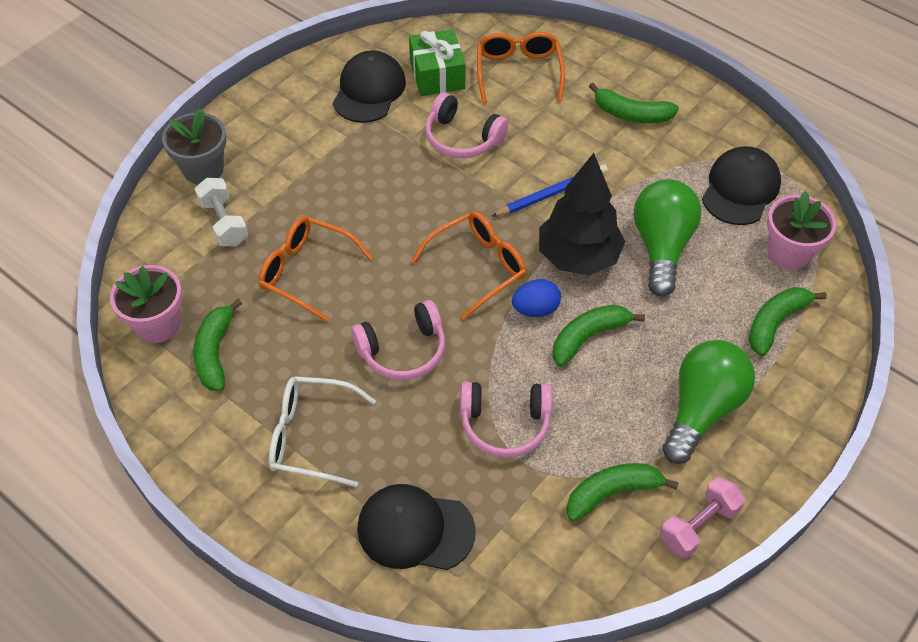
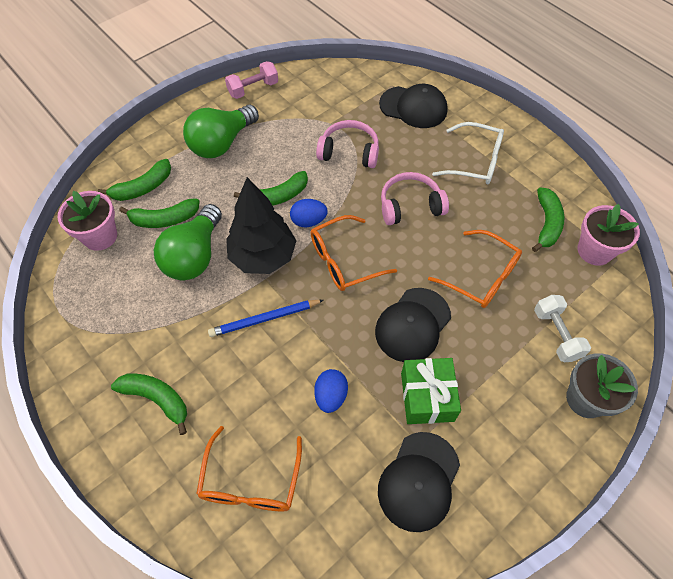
camera: 170 degrees left, 5 degrees up
green gift [409,29,465,96] -> green gift moved to [401,358,461,424]
pink headphones [425,92,509,159] -> blue egg [314,369,348,413]
green banana [566,463,679,522] -> green banana moved to [119,198,200,228]
black cap [702,146,781,225] -> black cap moved to [375,288,451,362]

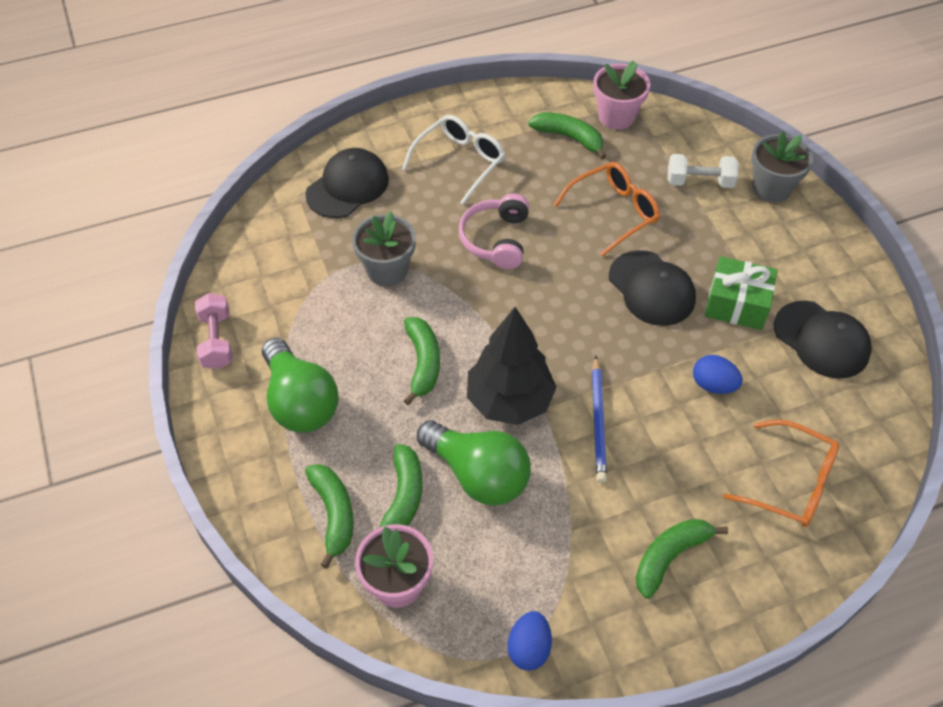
camera: 70 degrees left, 5 degrees down
blue egg [290,199,328,227] -> blue egg moved to [508,611,552,671]
orange glasses [310,215,397,291] -> none
pink headphones [316,120,379,168] -> grey flower pot [352,211,416,286]

